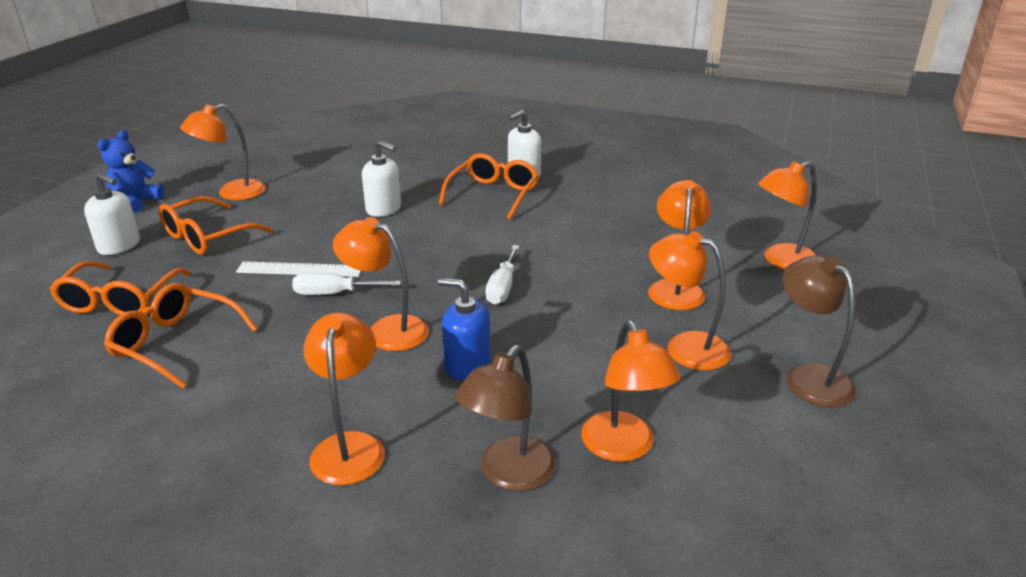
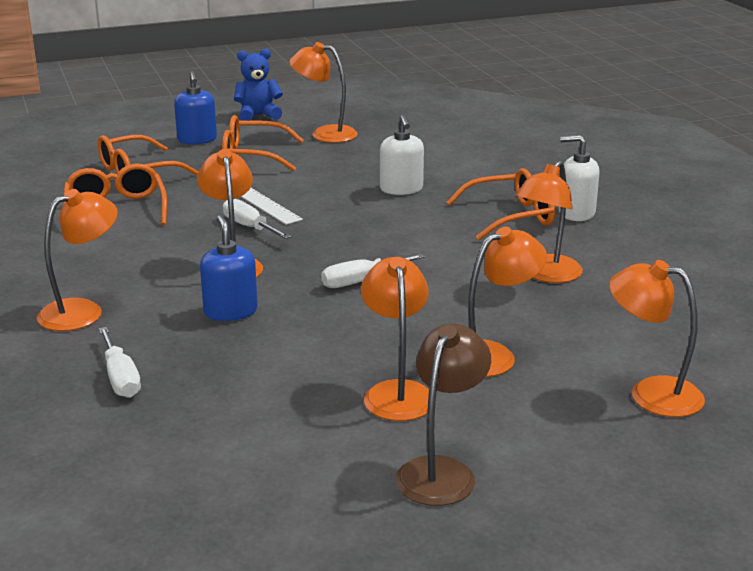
camera: 50 degrees right, 5 degrees down
white soap dispenser [84,173,140,255] -> blue soap dispenser [174,71,217,144]
brown lamp [455,345,556,491] -> white screwdriver [99,327,141,398]
orange lamp [581,320,681,462] -> orange lamp moved to [515,161,583,283]

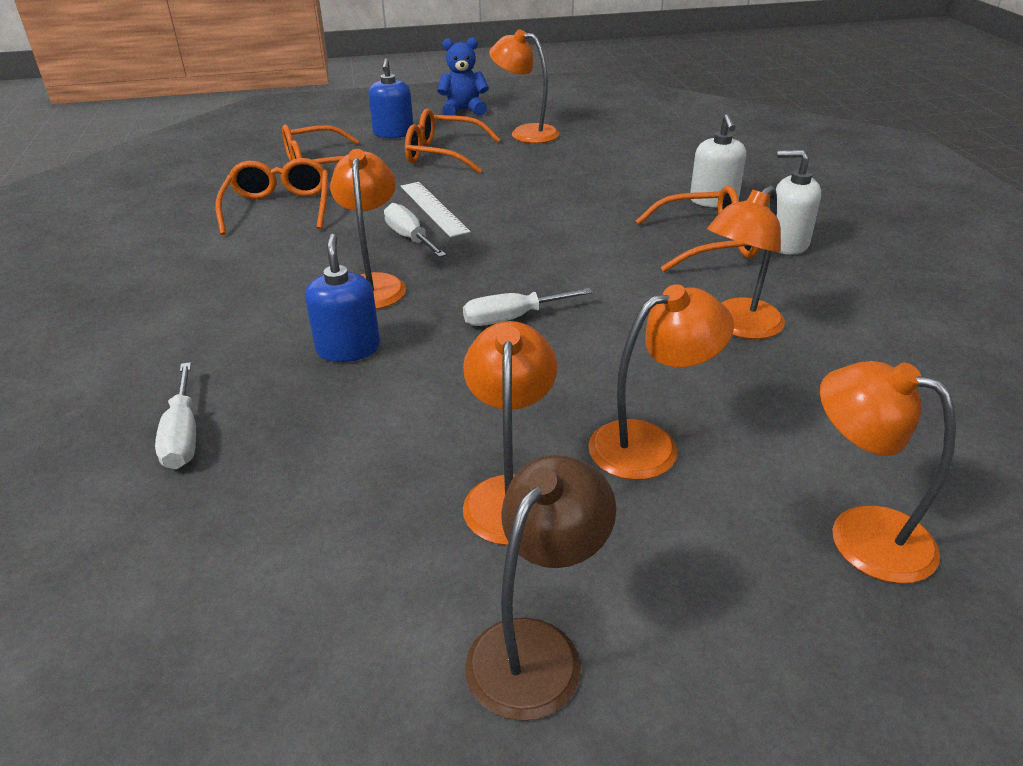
camera: 10 degrees right, 10 degrees up
orange lamp [37,189,118,331] -> none
white soap dispenser [380,115,424,195] -> white soap dispenser moved to [690,114,746,207]

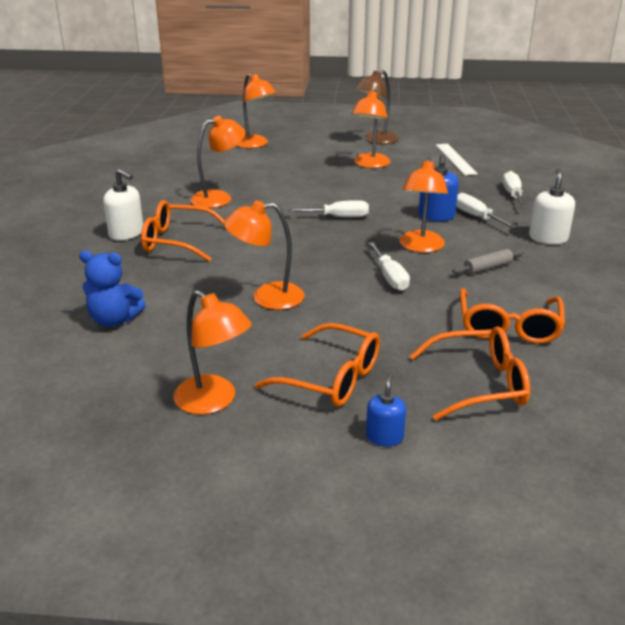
camera: 165 degrees left, 5 degrees down
blue soap dispenser [368,58,413,139] -> blue soap dispenser [366,373,406,446], size x0.67
white ruler [401,182,471,237] -> white ruler moved to [436,144,478,175]
blue teddy bear [438,37,489,116] -> blue teddy bear moved to [79,251,146,327]
orange lamp [588,284,734,480] -> orange lamp moved to [224,201,304,310]
white soap dispenser [690,114,746,207] -> white soap dispenser moved to [529,168,575,244]
none -> grey rolling pin [452,249,524,274]
none -> white screwdriver [456,193,517,228]

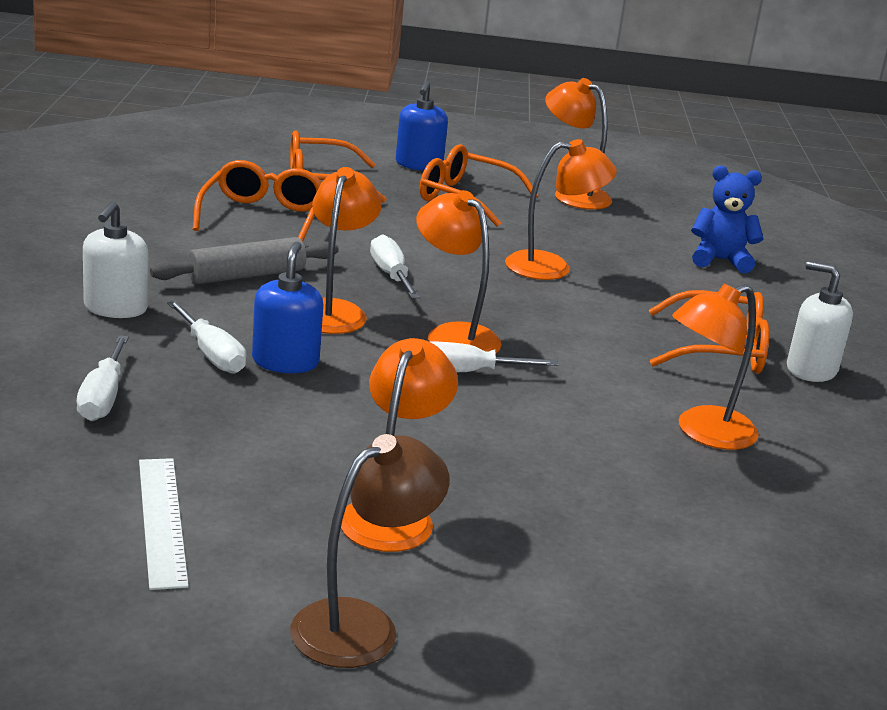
camera: 175 degrees right, 5 degrees down
orange lamp [236,73,276,148] -> orange lamp moved to [416,190,502,354]
blue soap dispenser [366,373,406,446] -> blue soap dispenser [395,81,448,171], size x1.50
grey rolling pin [452,249,524,274] -> grey rolling pin [150,237,339,284], size x1.56

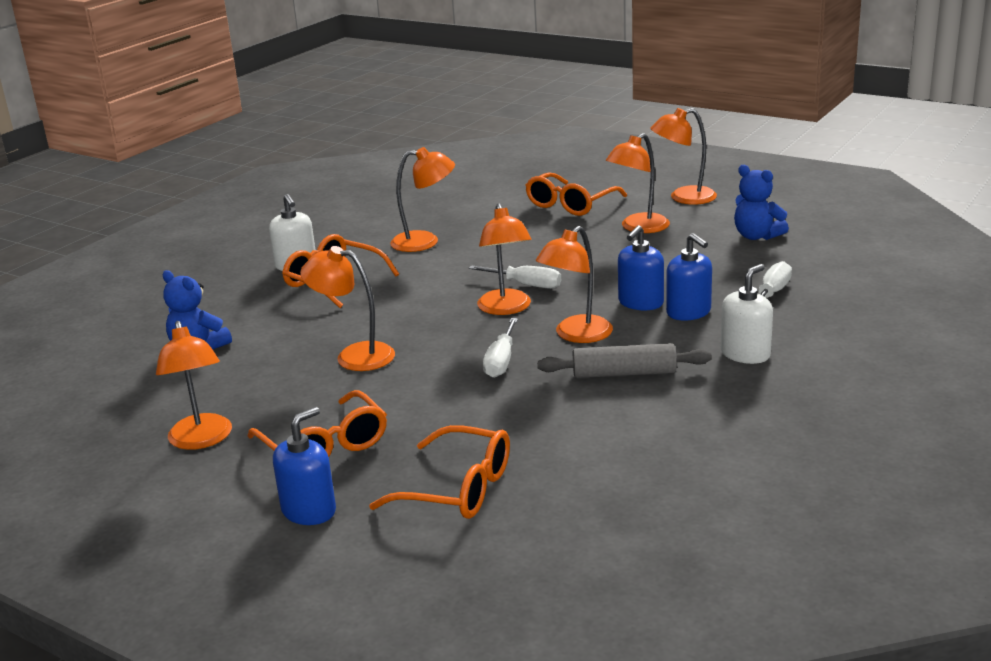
camera: 145 degrees left, 0 degrees up
white ruler [139,458,189,590] -> blue teddy bear [734,165,789,240]
white screwdriver [167,301,246,374] -> blue soap dispenser [666,233,712,321]
orange glasses [192,160,321,241] -> orange glasses moved to [525,172,627,216]
brown lamp [290,434,450,668] -> orange lamp [650,108,717,205]

